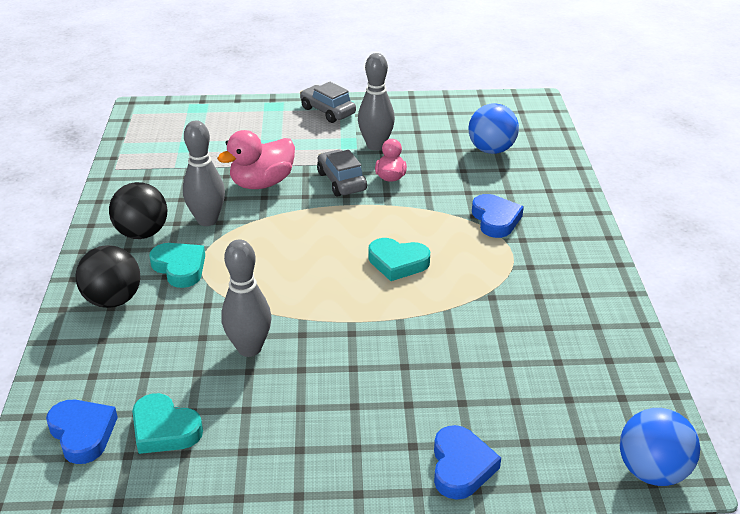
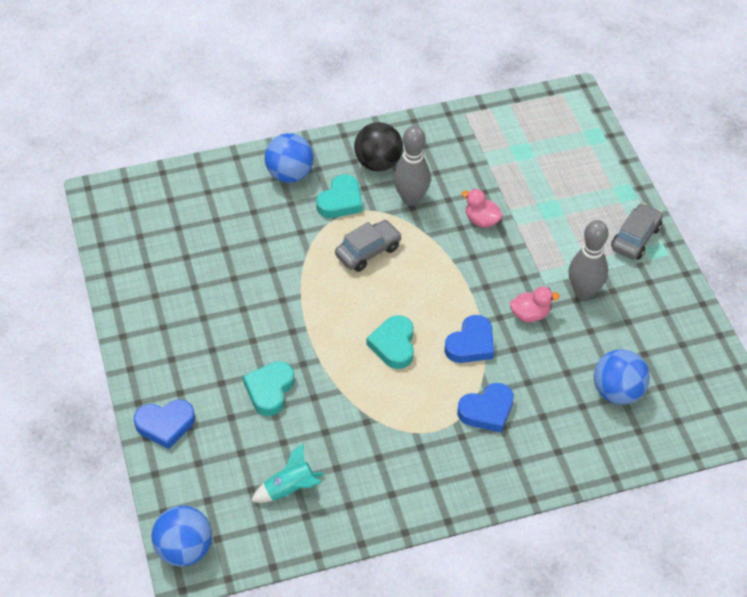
camera: 75 degrees right, 15 degrees up
blue heart [46,400,118,464] -> blue heart moved to [444,315,494,363]
black ball [76,245,140,308] -> blue ball [265,133,314,183]
turquoise heart [132,393,203,454] -> turquoise heart moved to [243,361,294,416]
pink duck [217,130,295,189] -> pink duck [462,189,503,228], size x0.59
grey bowling pin [221,239,271,357] -> none
grey car [317,150,367,197] -> grey car moved to [335,220,402,272]
none -> turquoise rocket [251,443,324,503]

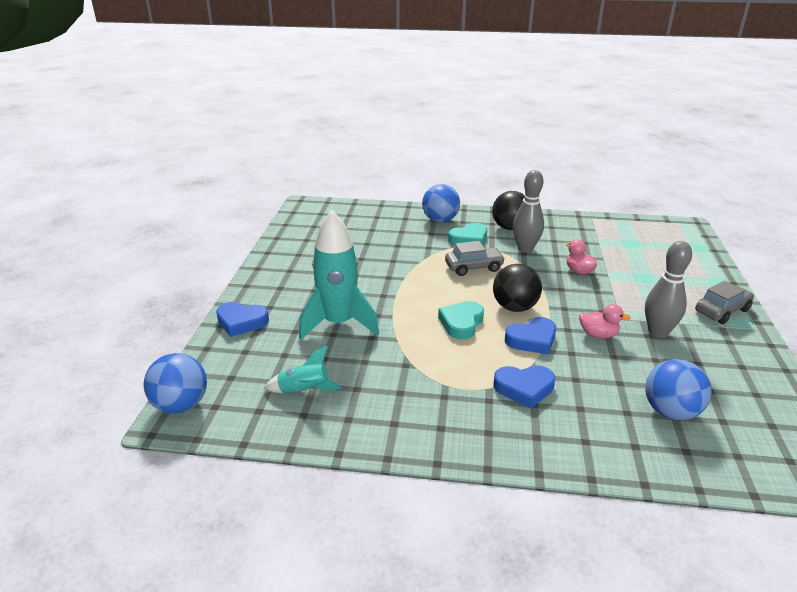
camera: 25 degrees right, 20 degrees down
turquoise heart [243,361,294,416] -> turquoise rocket [299,210,379,340]
none -> black ball [493,264,542,312]

